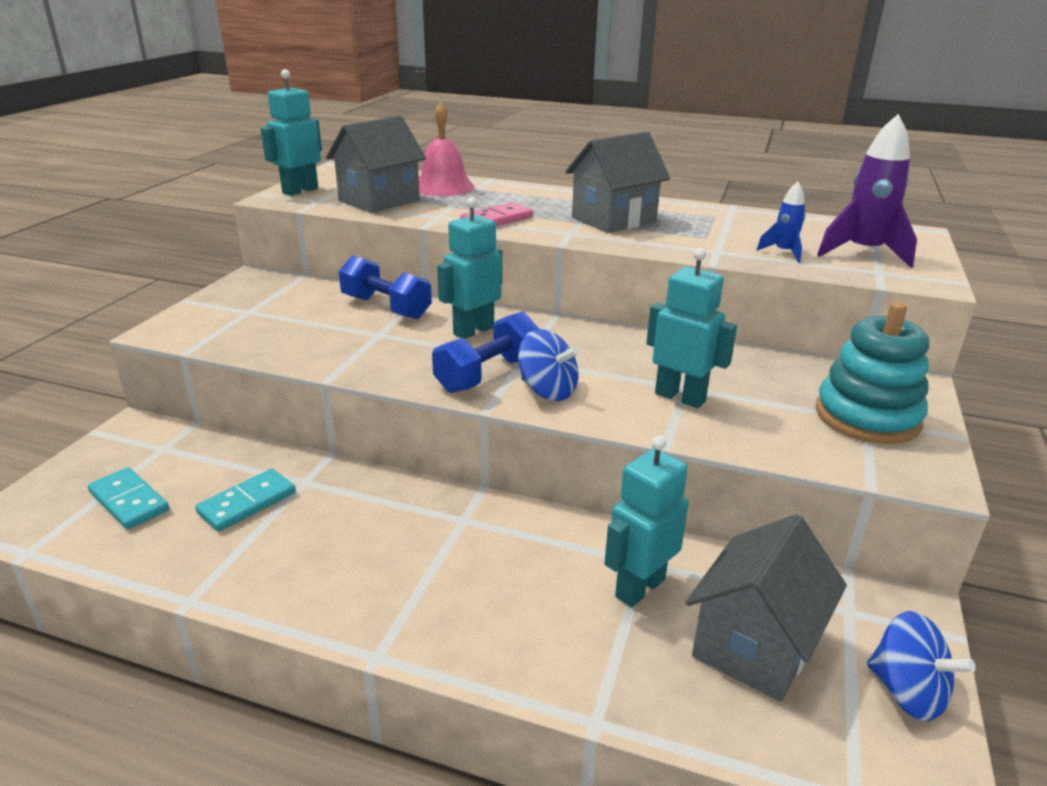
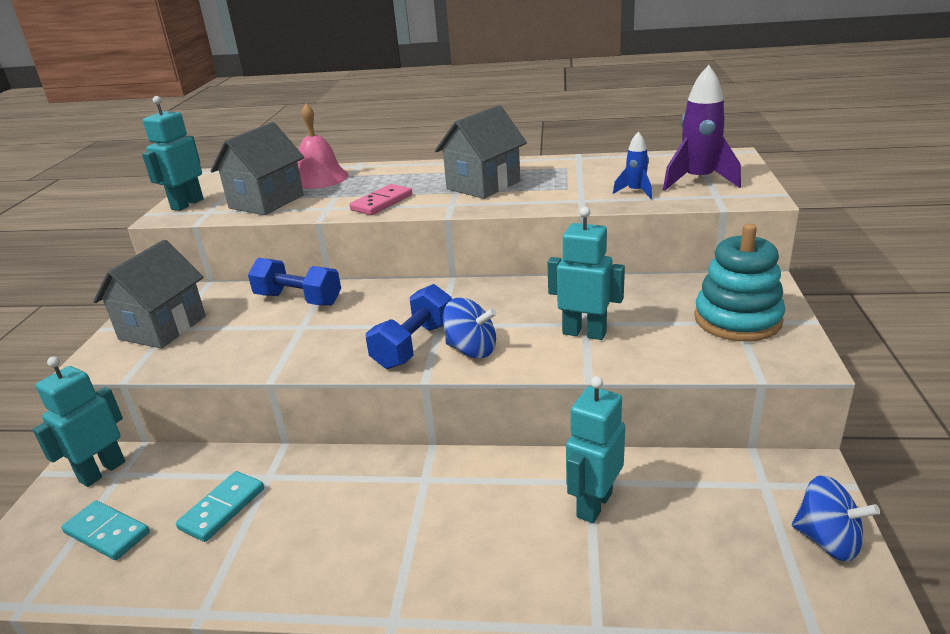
camera: 10 degrees left, 0 degrees up
turquoise robot [437,197,502,339] -> turquoise robot moved to [32,357,125,487]
grey house [686,514,847,702] -> grey house moved to [93,240,206,348]

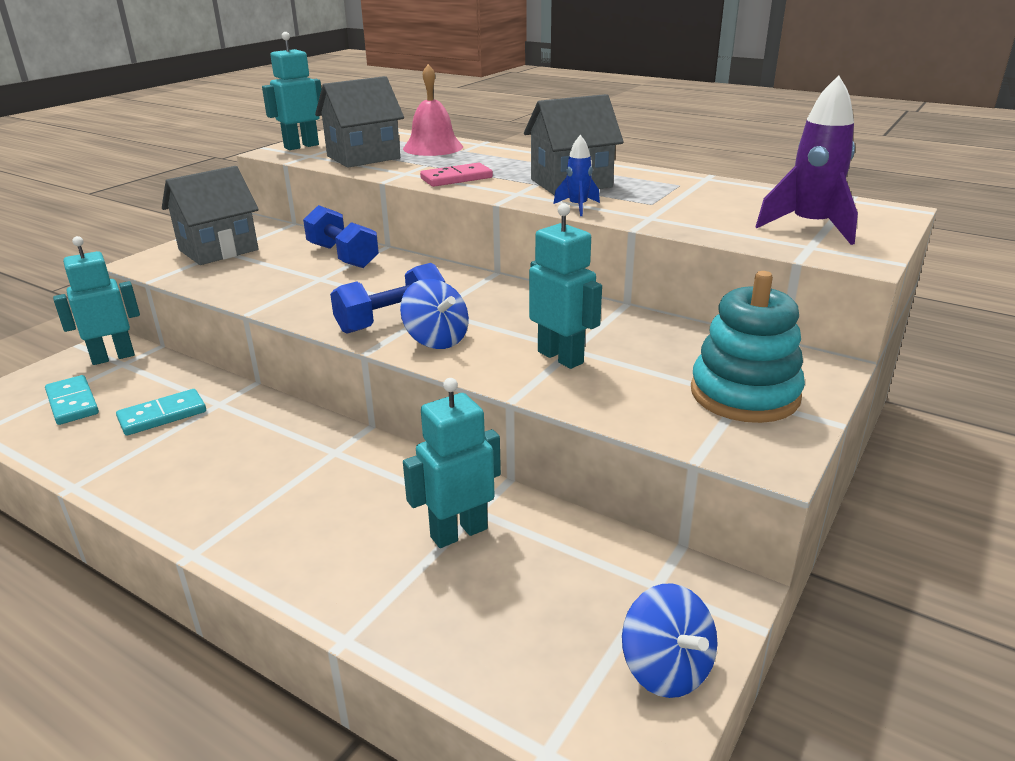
camera: 25 degrees right, 0 degrees up
blue rocket [613,132,652,199] -> blue rocket moved to [553,135,600,216]

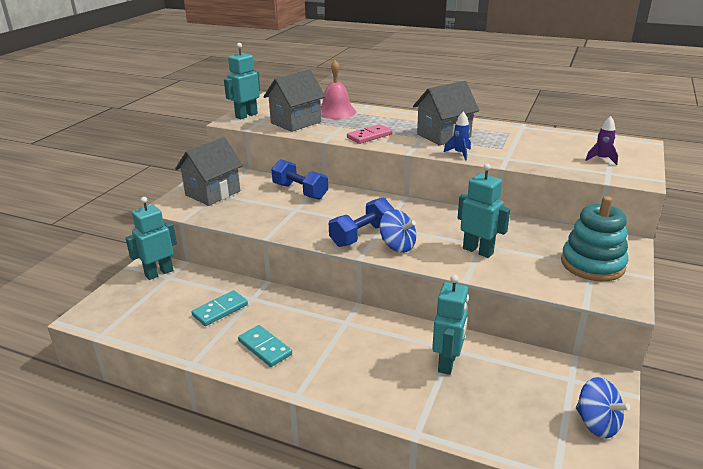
camera: 10 degrees left, 0 degrees up
turquoise domino [45,375,99,425] -> turquoise domino moved to [238,325,292,367]
turquoise robot [403,378,501,548] -> turquoise robot turned 150 degrees clockwise [432,275,469,375]
purple rocket [756,75,858,245] -> purple rocket [585,116,618,165], size x0.54

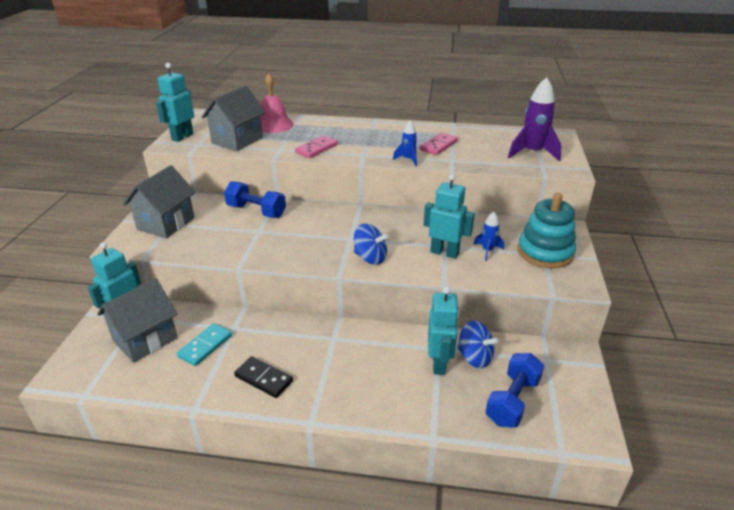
camera: 15 degrees left, 5 degrees up
turquoise domino [238,325,292,367] -> black domino [234,356,293,398]
blue dumbbell [329,197,394,247] -> blue dumbbell moved to [485,353,544,428]
grey house [413,81,479,146] -> grey house moved to [97,279,178,363]
blue spinning top [576,377,630,438] -> blue spinning top moved to [457,321,498,368]
purple rocket [585,116,618,165] -> purple rocket [508,77,562,161], size x1.87
none -> pink domino [420,133,458,155]
none -> blue rocket [474,212,504,261]

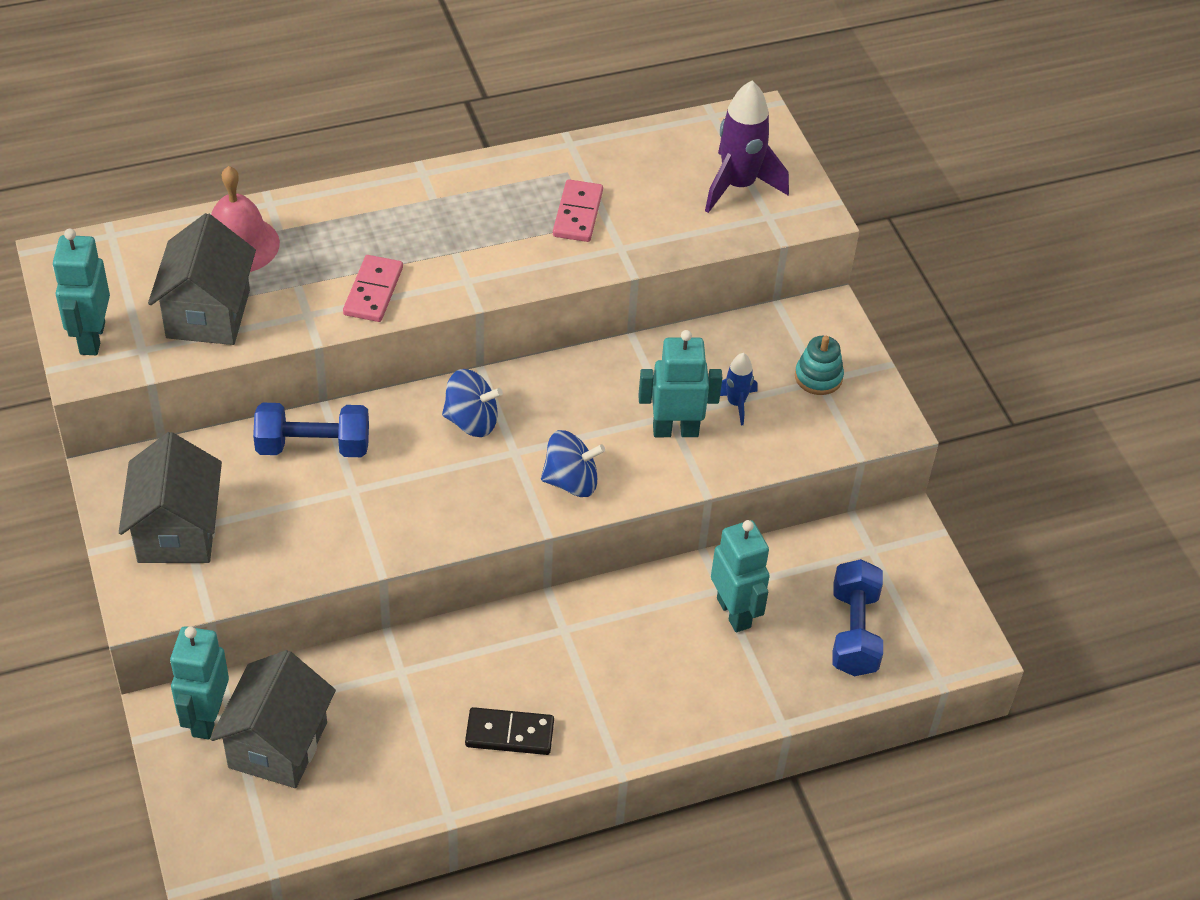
camera: 30 degrees left, 15 degrees up
turquoise domino [177,323,232,366] -> none
blue rocket [393,120,417,166] -> none
blue spinning top [457,321,498,368] -> blue spinning top moved to [442,369,503,437]
turquoise stacking toy [518,193,576,268] -> turquoise stacking toy [795,336,844,395], size x0.54

